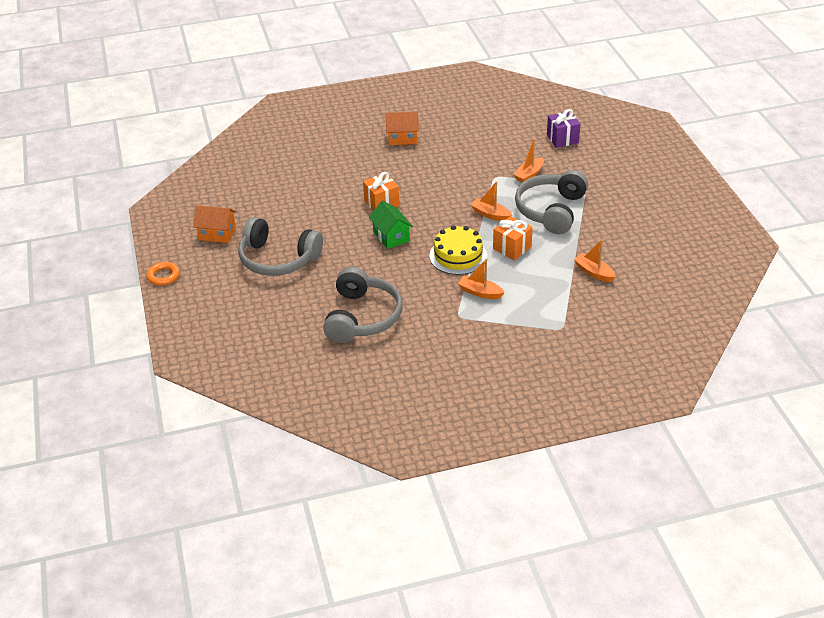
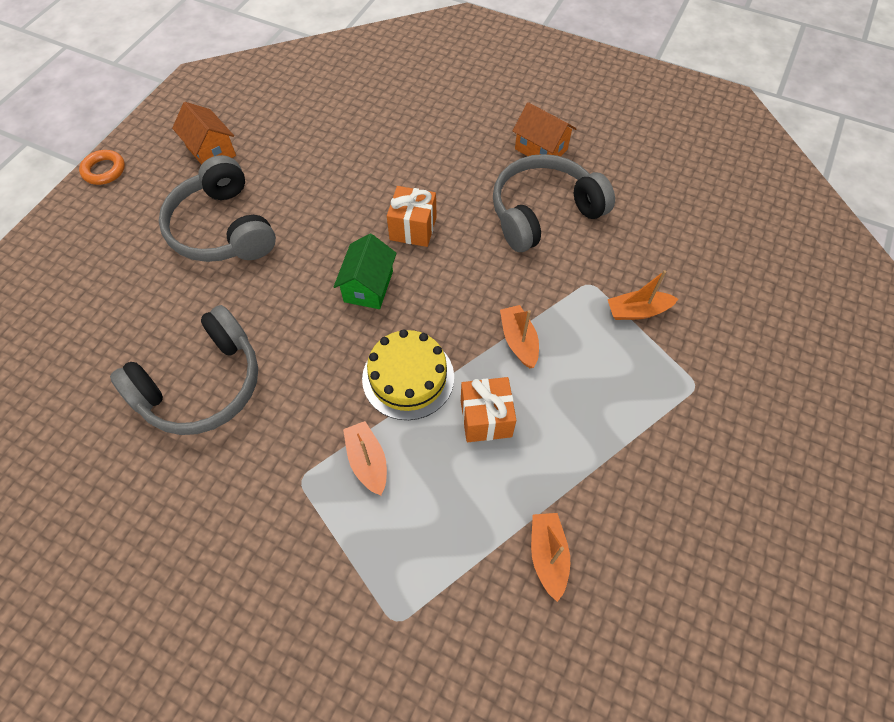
camera: 40 degrees right, 20 degrees up
grey headphones [515,170,588,234] -> grey headphones moved to [493,154,615,252]
purple gift [547,109,580,148] -> none

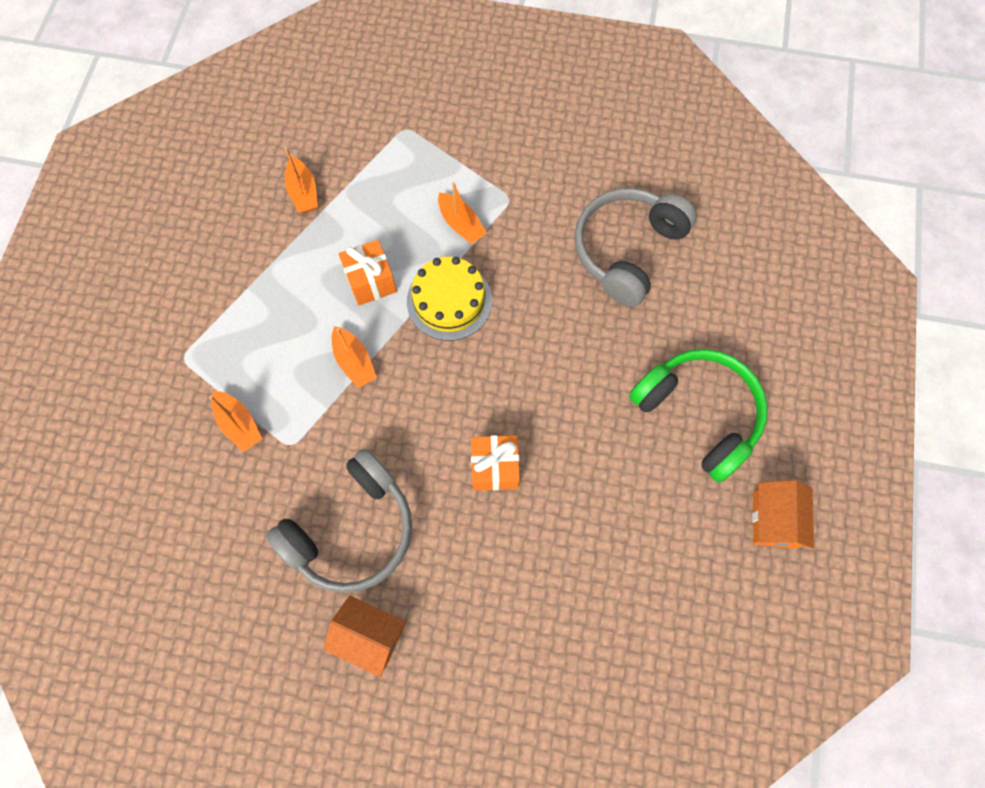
camera: 165 degrees right, 10 degrees up
orange ring [79,150,125,185] -> none
grey headphones [159,155,276,262] -> green headphones [629,349,768,482]
orange house [172,102,236,165] -> orange house turned 60 degrees clockwise [752,480,814,549]
green house [334,234,397,309] -> none
orange boat [608,270,678,320] -> orange boat turned 75 degrees clockwise [209,391,262,452]

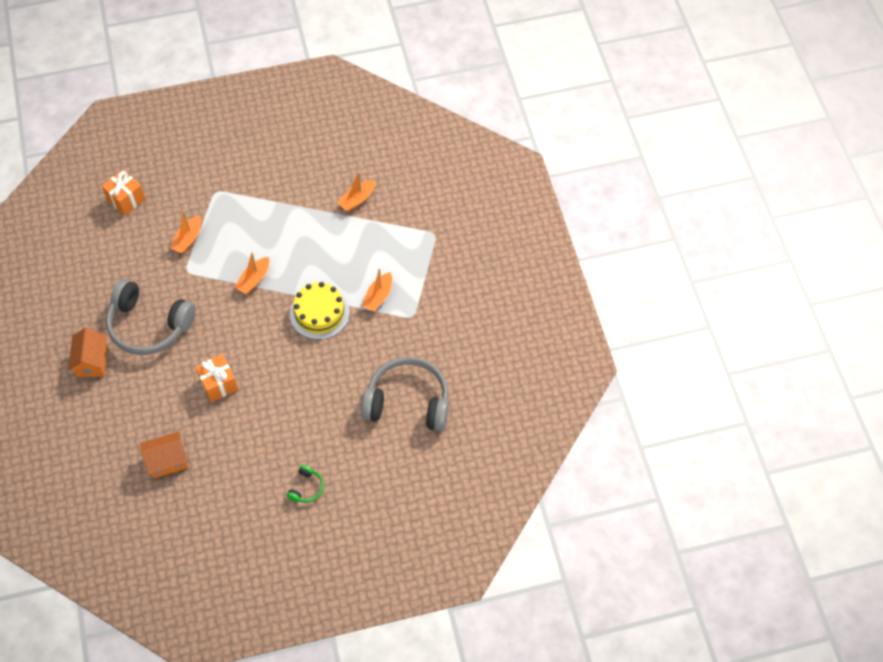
camera: 65 degrees right, 10 degrees down
orange gift [339,240,397,306] -> orange gift moved to [102,170,146,216]
green headphones [629,349,768,482] -> green headphones [287,465,324,503], size x0.42
orange house [752,480,814,549] -> orange house moved to [140,432,188,478]

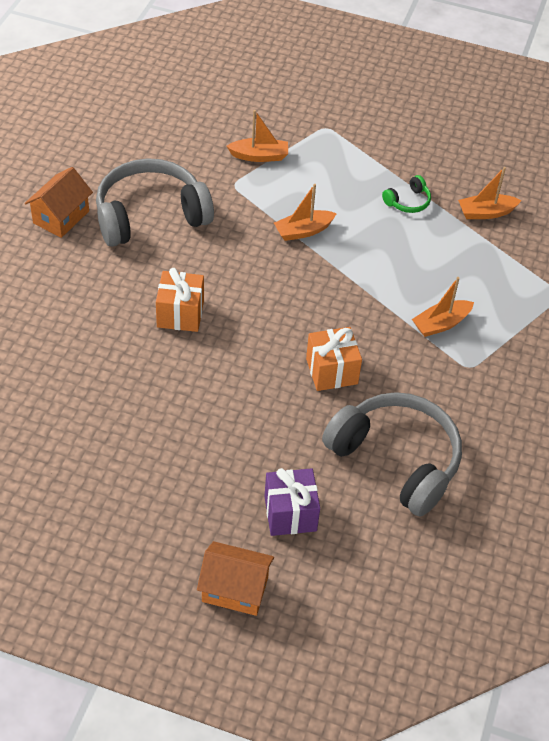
camera: 30 degrees right, 10 degrees down
orange gift [102,170,146,216] -> orange gift moved to [306,327,362,391]
grey headphones [106,279,196,355] -> grey headphones turned 105 degrees clockwise [96,158,214,247]
orange house [140,432,188,478] -> orange house moved to [197,541,274,616]
orange boat [170,211,201,253] -> orange boat turned 150 degrees counterclockwise [227,110,288,162]
green headphones [287,465,324,503] -> green headphones moved to [382,175,431,213]
yellow cake [290,282,350,340] -> none
none -> purple gift [264,468,320,536]

